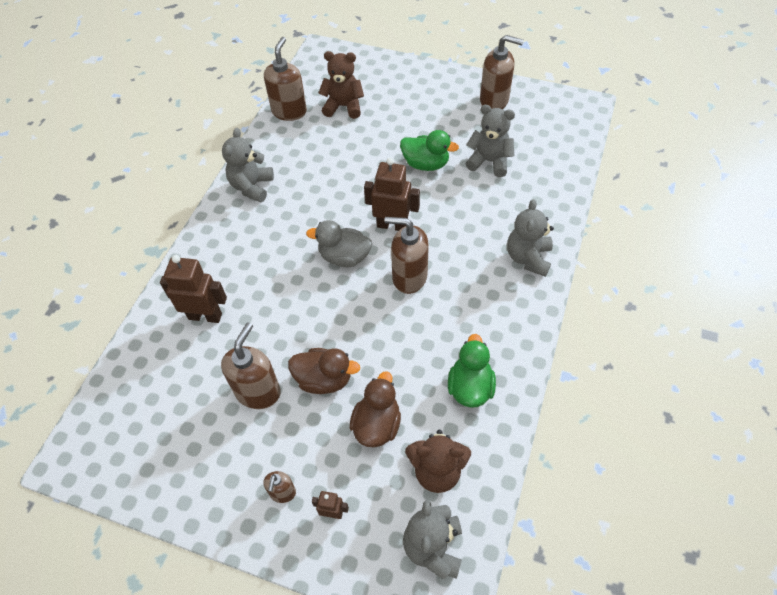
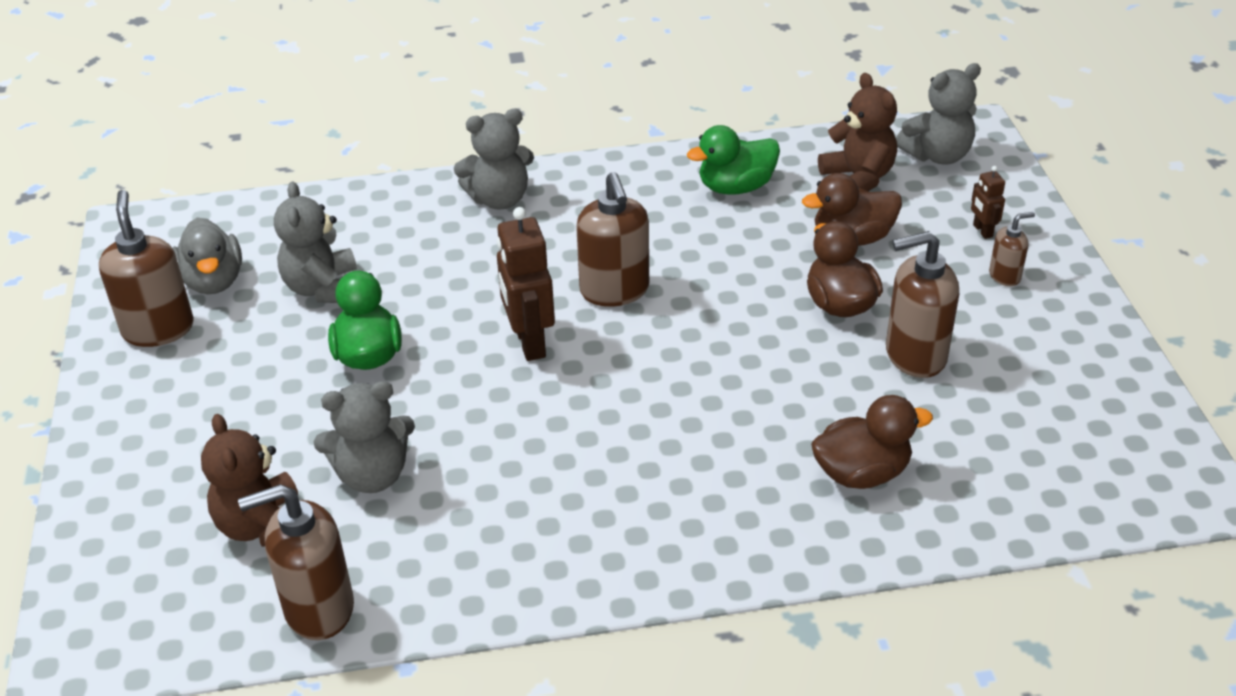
camera: 120 degrees left, 15 degrees down
brown robot [160,255,227,323] -> brown duck [811,395,933,489]
grey teddy bear [222,128,274,202] -> grey teddy bear moved to [314,381,415,493]
grey duck [306,220,372,267] -> grey duck moved to [172,217,242,294]

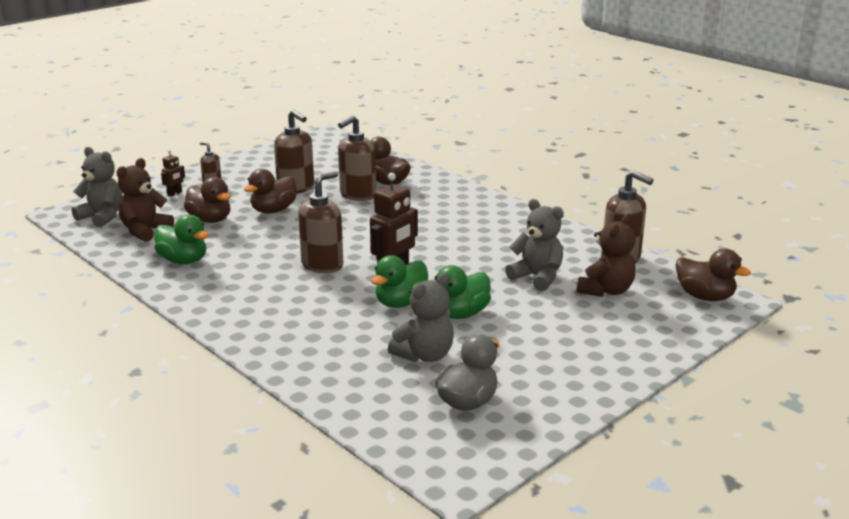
camera: 125 degrees left, 15 degrees down
brown soap dispenser [99,190,194,347] -> brown soap dispenser moved to [338,115,376,201]
grey teddy bear [454,109,534,210] -> none
none -> green duck [371,255,428,308]
none -> brown duck [676,249,751,301]

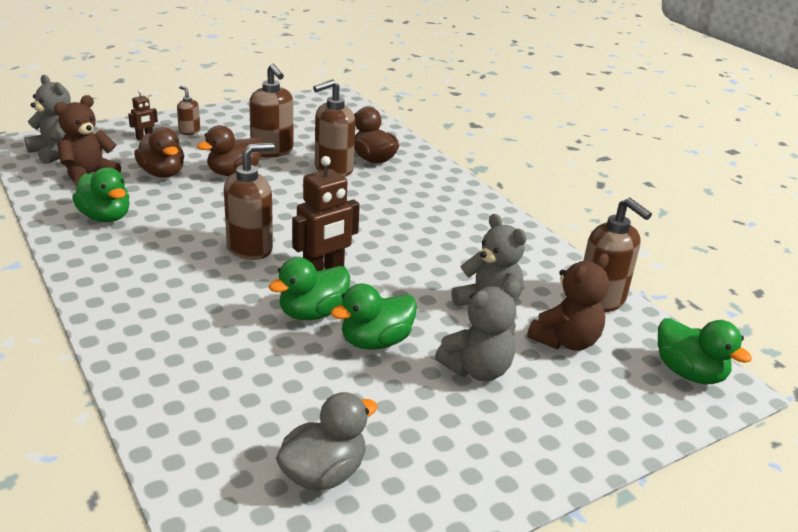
camera: 10 degrees right, 5 degrees up
grey teddy bear [388,273,454,362] -> grey teddy bear moved to [435,281,520,381]
brown duck [676,249,751,301] -> green duck [658,318,752,384]

